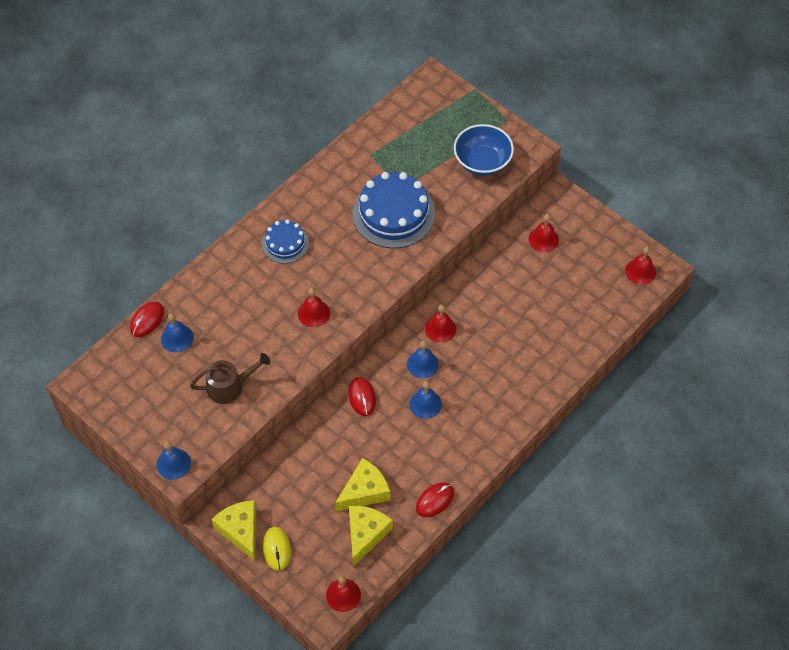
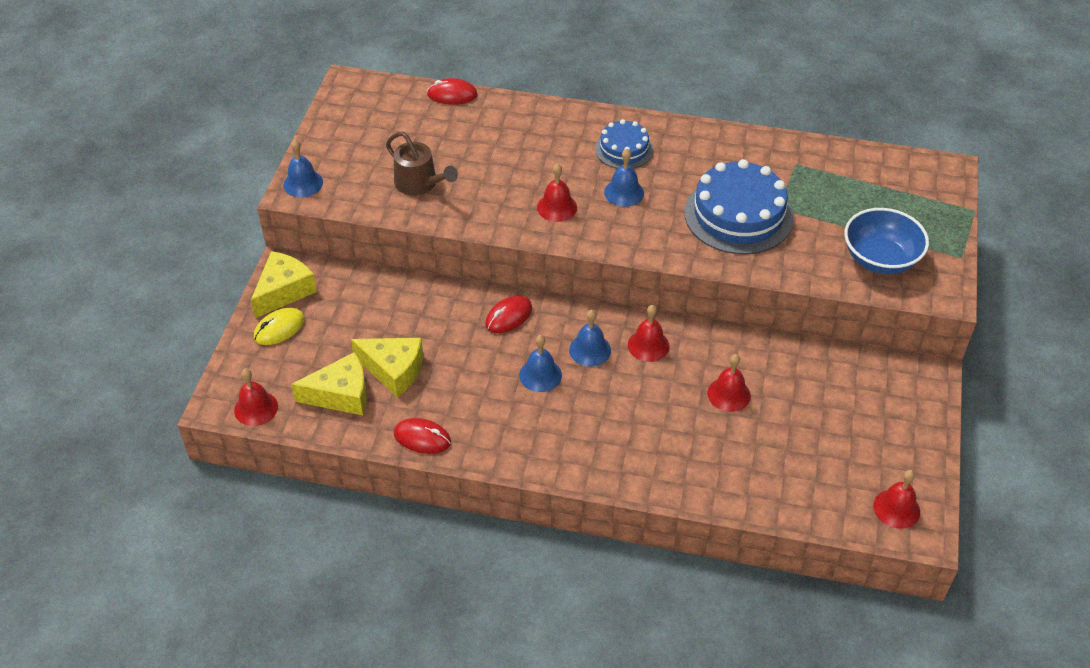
camera: 60 degrees right, 10 degrees down
blue bell [161,313,194,353] -> blue bell moved to [604,149,644,207]
red bell [529,214,559,252] -> red bell moved to [707,354,751,412]

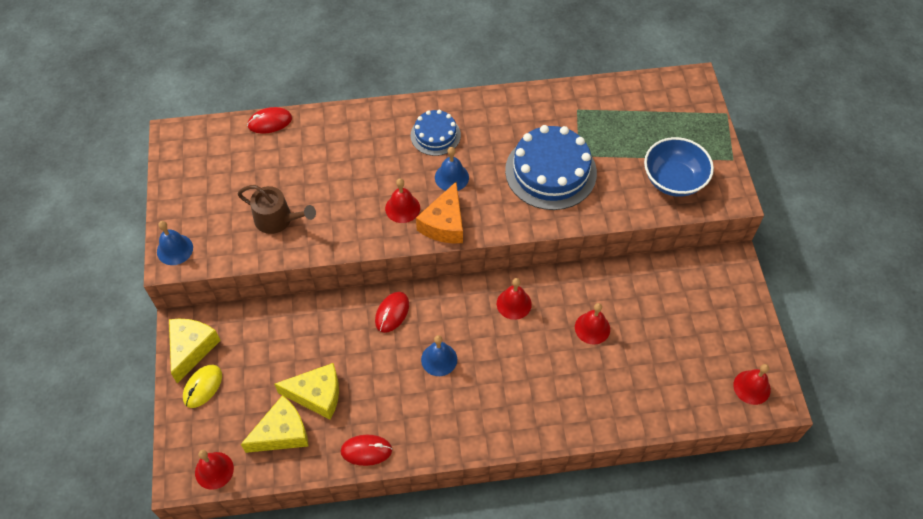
camera: 20 degrees left, 10 degrees up
blue bell [569,310,611,367] -> none
none -> orange cheese [416,182,463,243]

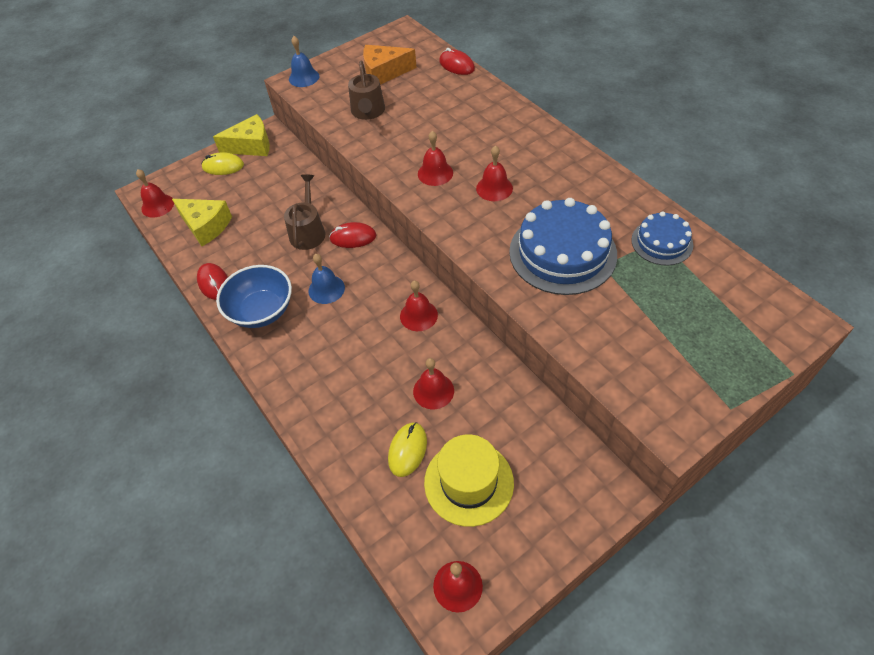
camera: 65 degrees right, 5 degrees down
yellow cheese [274,363,339,420] -> none
blue cake [411,110,461,156] -> blue cake moved to [631,211,693,266]
orange cheese [416,182,463,243] -> orange cheese moved to [363,45,417,85]
blue bell [435,147,469,191] -> red bell [476,145,513,201]
blue bowl [644,137,714,197] -> blue bowl moved to [216,265,292,328]
none -> brown watering can [284,174,325,250]
none -> yellow mouse [388,422,427,477]
none -> yellow hat [424,434,514,527]

